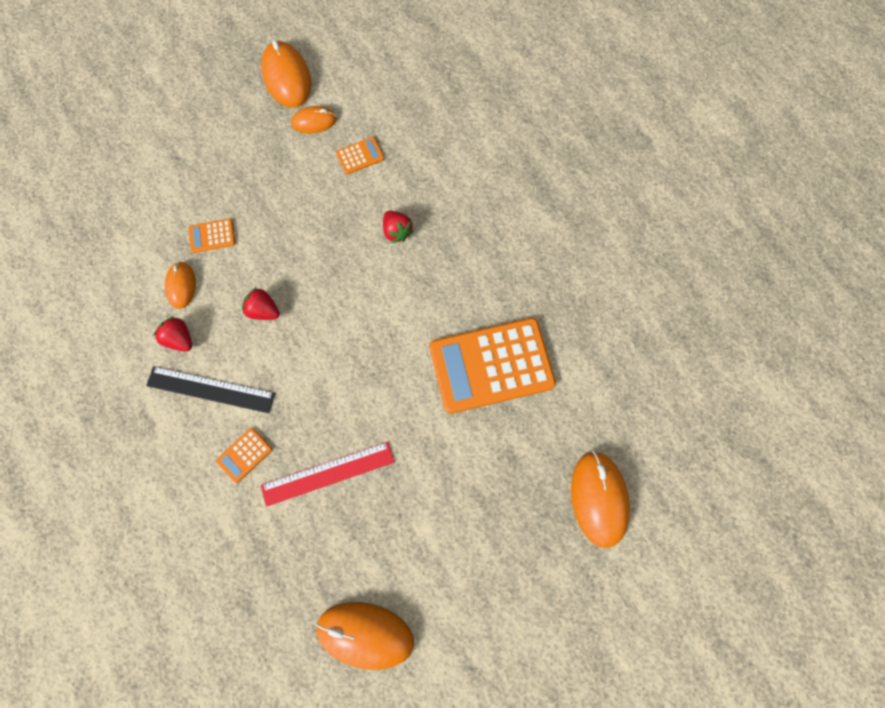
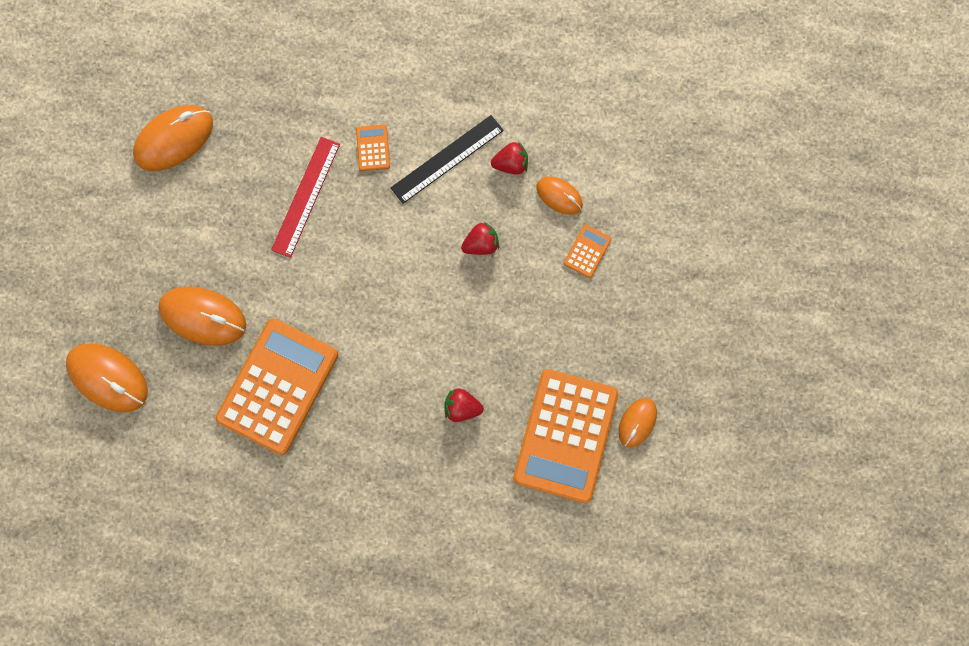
camera: 130 degrees right, 5 degrees up
orange mouse [261,40,311,108] -> orange mouse moved to [158,286,246,346]
orange calculator [336,137,384,174] -> orange calculator [513,369,618,503], size x2.43

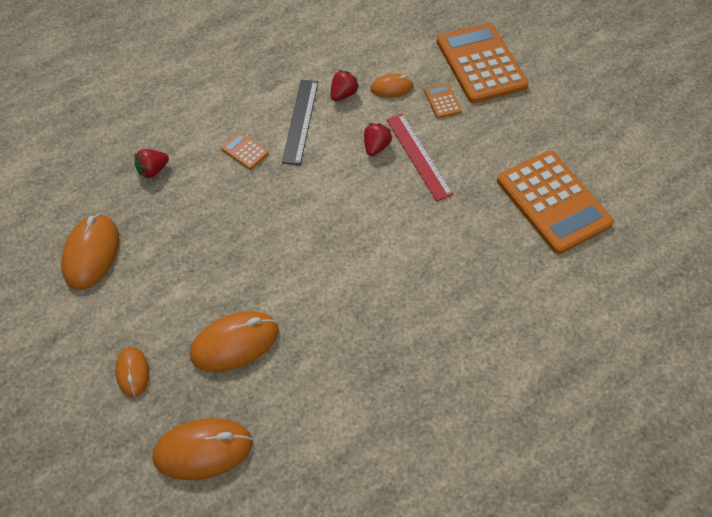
camera: 45 degrees left, 20 degrees down
orange calculator [215,318,338,455] -> orange calculator moved to [437,23,529,103]
red ruler [271,137,340,258] -> red ruler moved to [386,114,454,201]
red strawberry [444,388,484,422] -> red strawberry moved to [134,149,169,178]
orange mouse [618,398,657,448] -> orange mouse moved to [115,346,149,397]

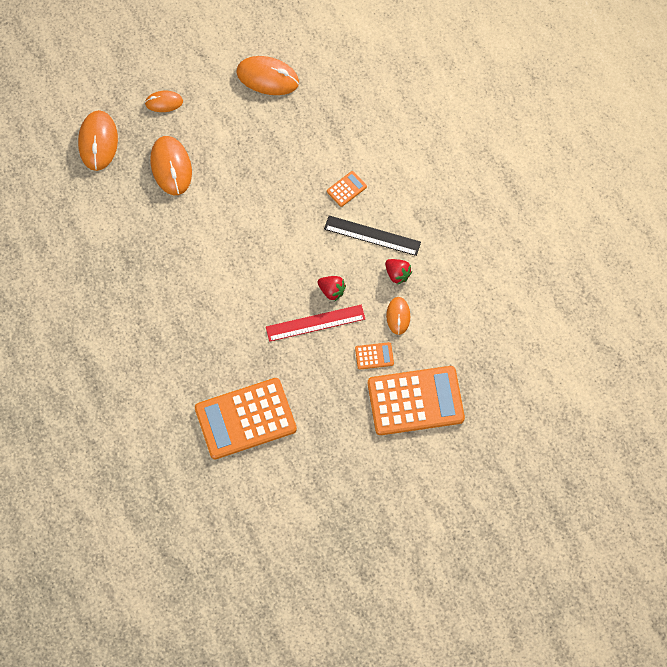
camera: 100 degrees right, 10 degrees up
red strawberry [134,149,169,178] -> none

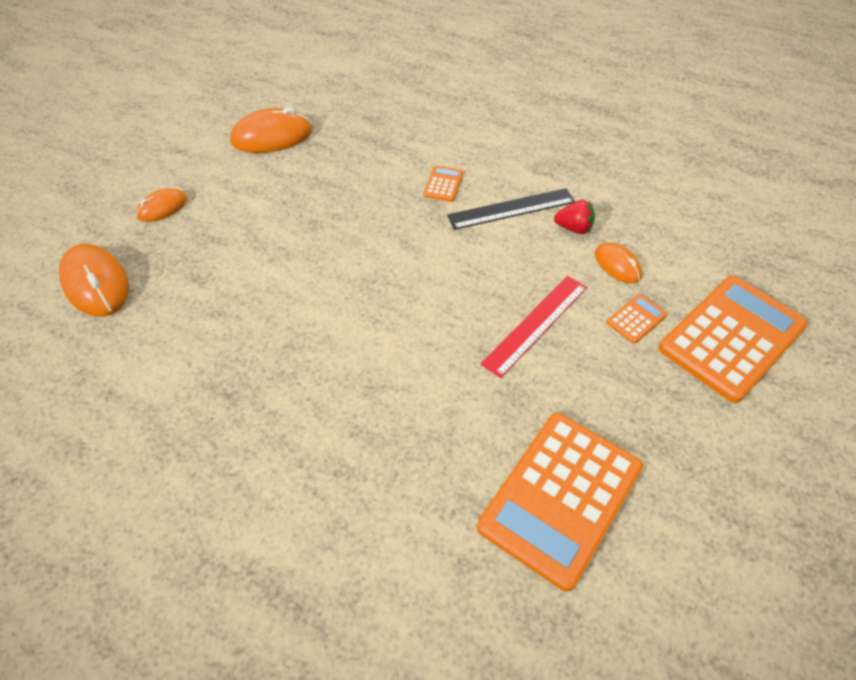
camera: 35 degrees left, 15 degrees down
orange mouse [151,136,192,195] -> none
red strawberry [318,276,346,301] -> none

